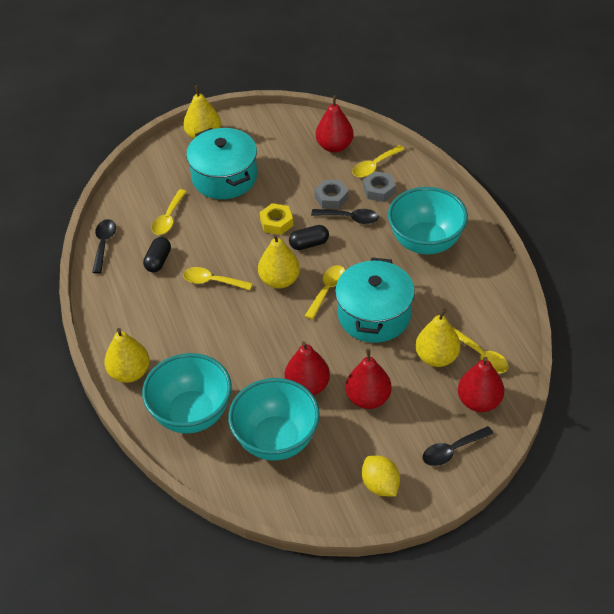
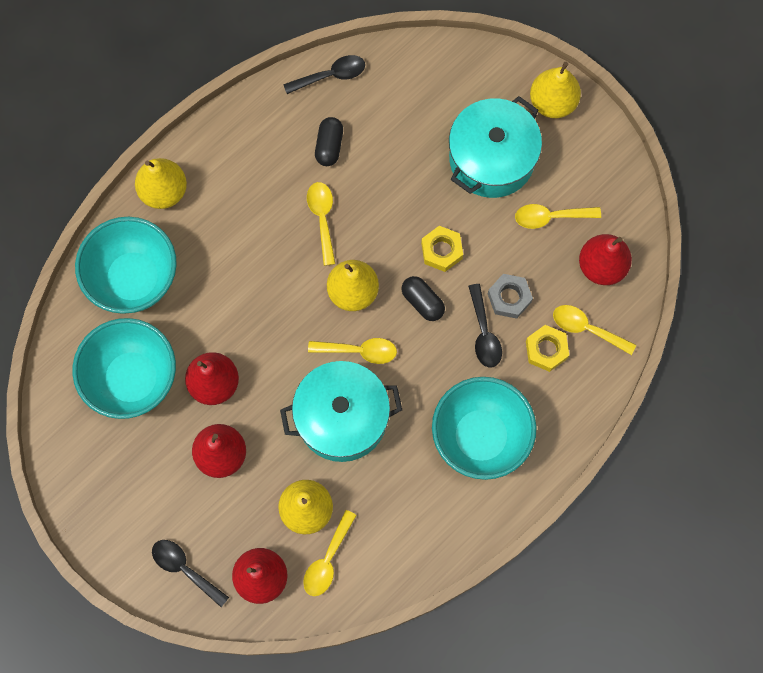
camera: 65 degrees right, 25 degrees up
black capsule [143,237,171,272] -> black capsule turned 75 degrees counterclockwise [315,117,343,166]
yellow spoon [152,189,187,235] -> yellow spoon moved to [515,204,601,229]
yellow lemon [362,455,400,496] -> none
grey nut [363,171,396,202] -> yellow nut [526,325,569,372]

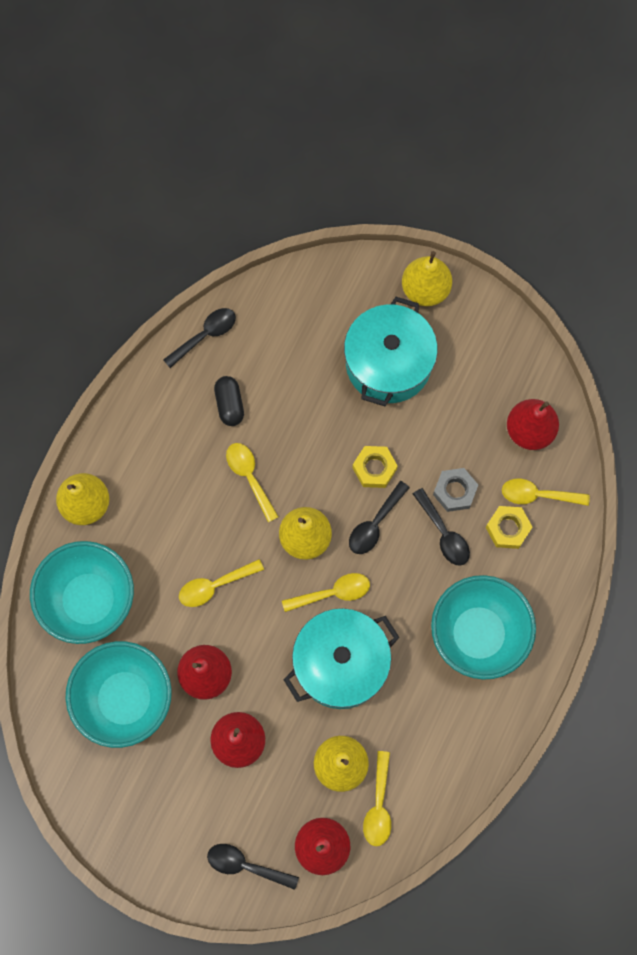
camera: 20 degrees left, 0 degrees up
black capsule [401,276,445,321] -> black spoon [349,481,410,554]
yellow spoon [515,204,601,229] -> yellow spoon moved to [179,559,264,607]

